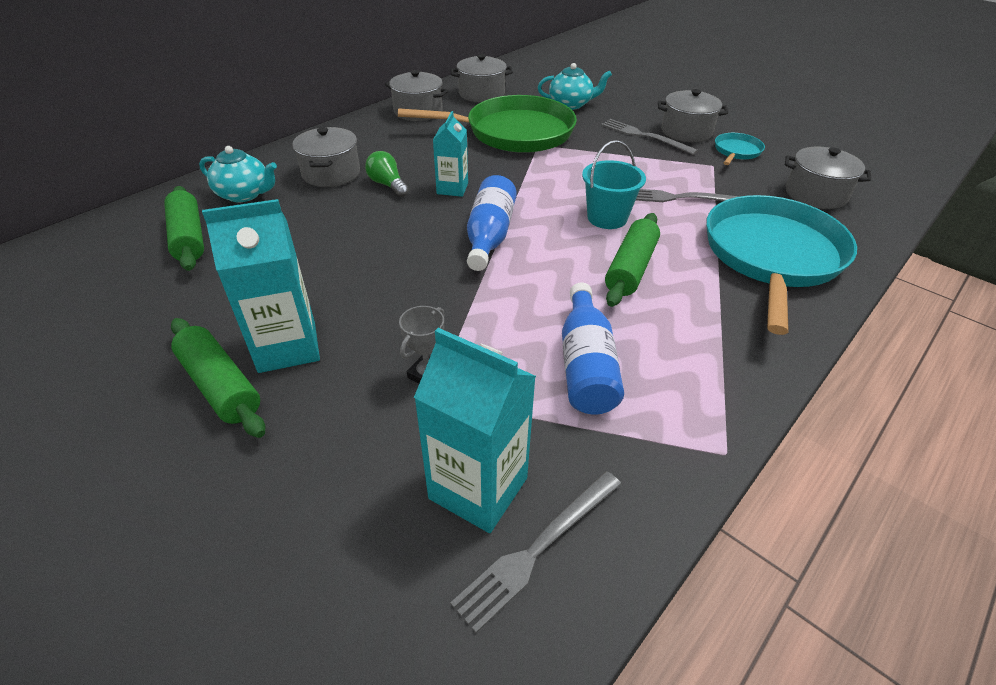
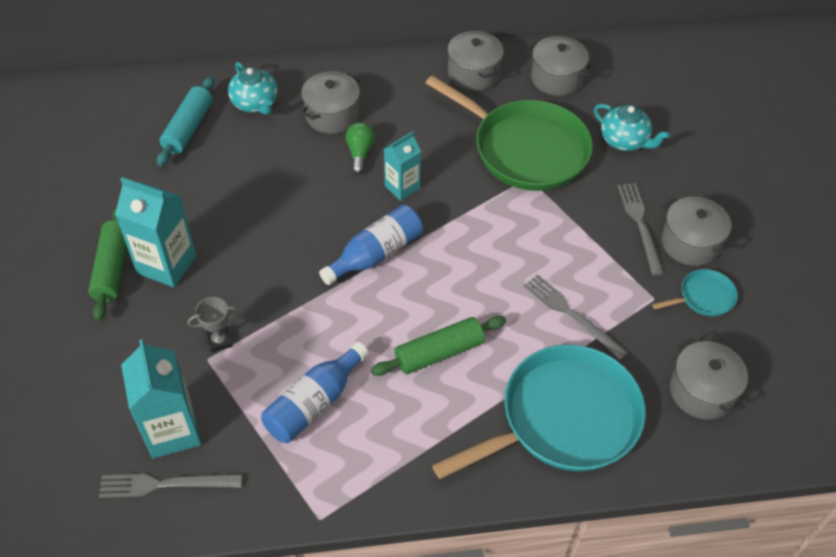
camera: 40 degrees right, 10 degrees up
green rolling pin [164,186,204,271] -> turquoise rolling pin [157,76,215,166]
turquoise bucket [582,140,646,229] -> none

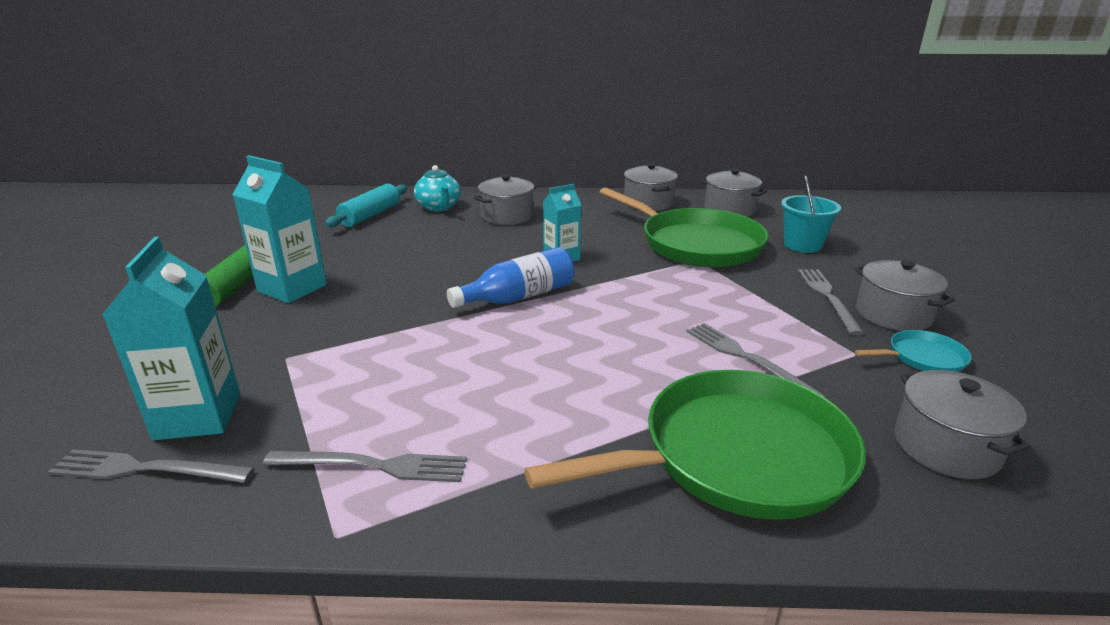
camera: 10 degrees right, 25 degrees down
grey trophy [188,297,239,352] -> none
blue bottle [261,342,369,443] -> none
green light bulb [345,122,375,175] -> none
green rolling pin [371,316,506,376] -> none
turquoise pan [432,344,646,479] -> green pan [524,370,866,520]
turquoise teapot [594,104,670,151] -> turquoise bucket [781,175,841,253]
none -> grey fork [263,451,467,482]

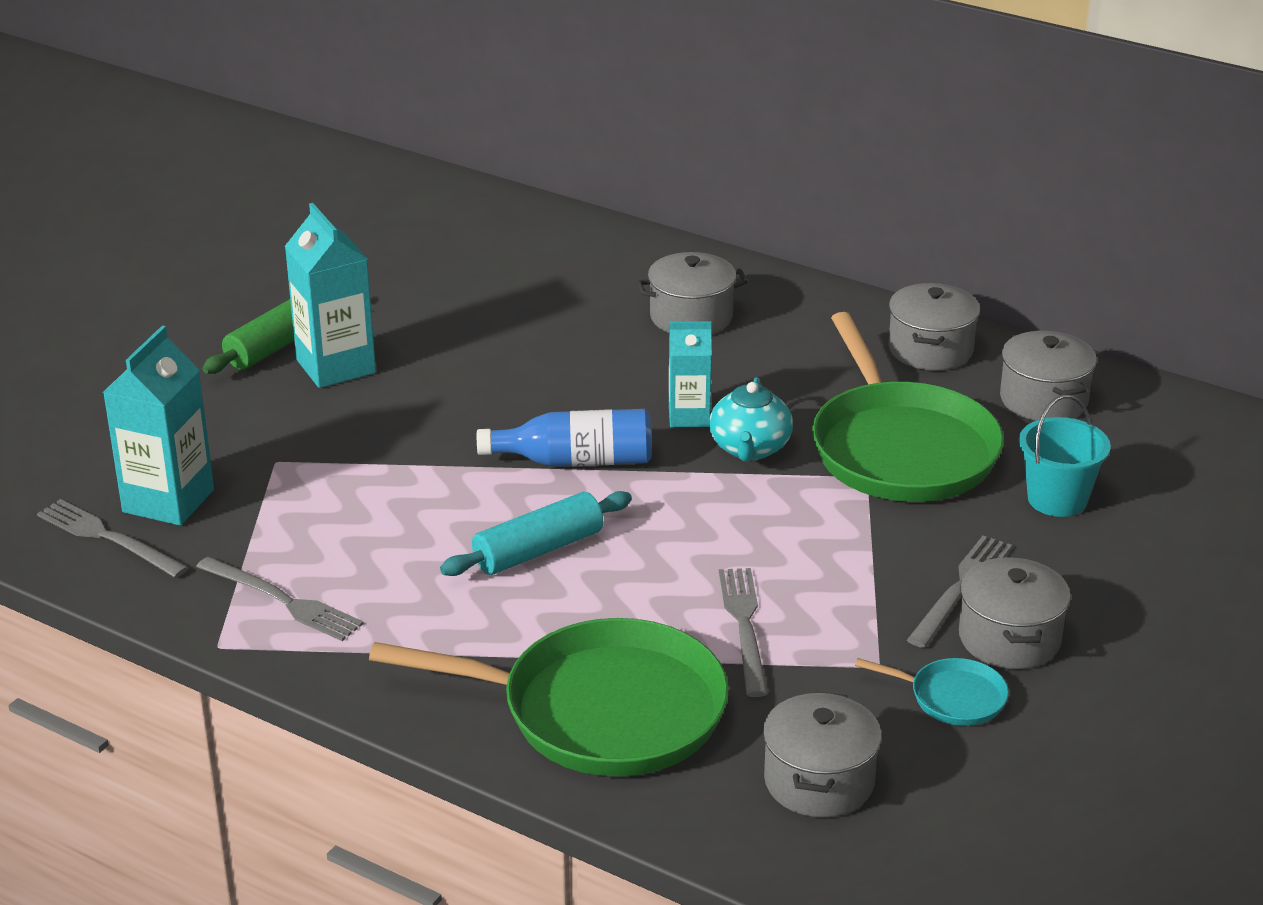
camera: 30 degrees right, 5 degrees up
turquoise rolling pin [325,184,407,228] -> turquoise rolling pin moved to [440,491,632,576]
turquoise teapot [414,165,461,211] -> turquoise teapot moved to [709,377,793,462]

